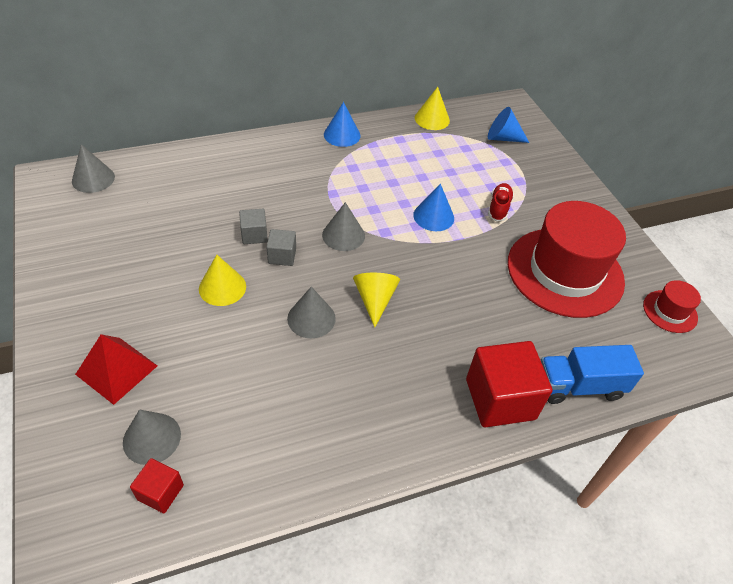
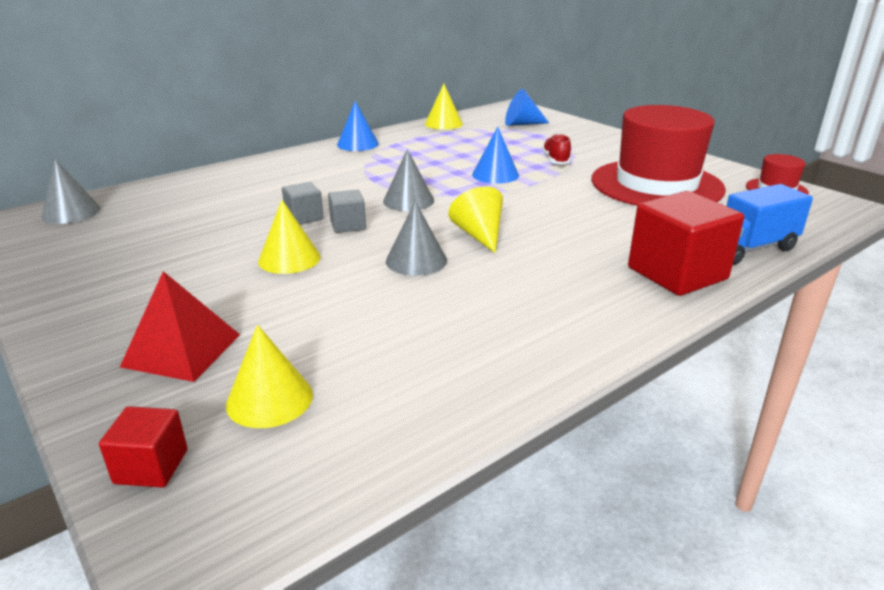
camera: 15 degrees left, 20 degrees down
grey cone [123,409,181,465] -> yellow cone [226,325,313,428]
red cube [130,458,184,513] -> red cube moved to [99,406,188,488]

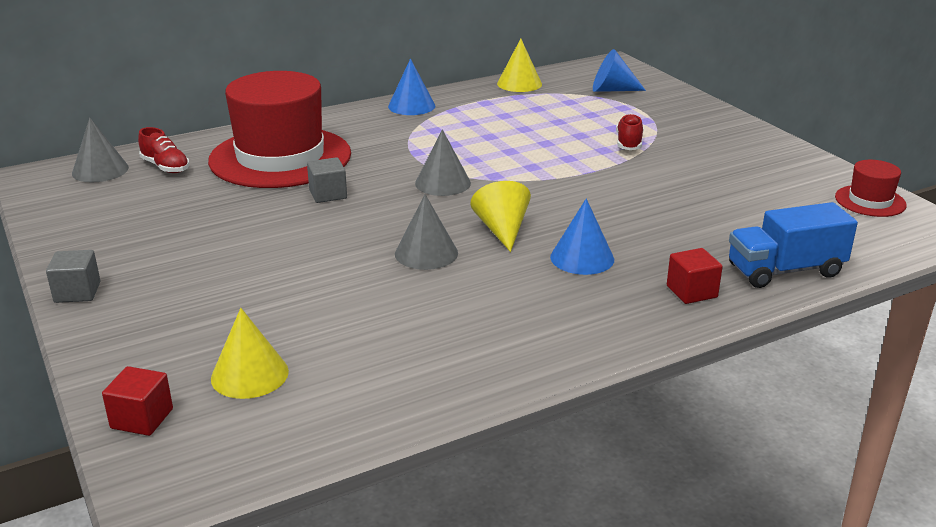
camera: 10 degrees right, 0 degrees up
red pyramid [120,271,240,382] -> none
yellow cone [258,200,320,274] -> none
grey cube [328,190,366,233] -> grey cube moved to [46,250,100,303]
blue cone [472,127,519,184] -> blue cone moved to [550,199,614,275]
red hat [591,105,726,206] -> red hat moved to [208,71,351,188]
red cube [628,191,744,296] -> red cube [667,248,723,304], size x0.51
none -> red shoe [138,127,190,173]

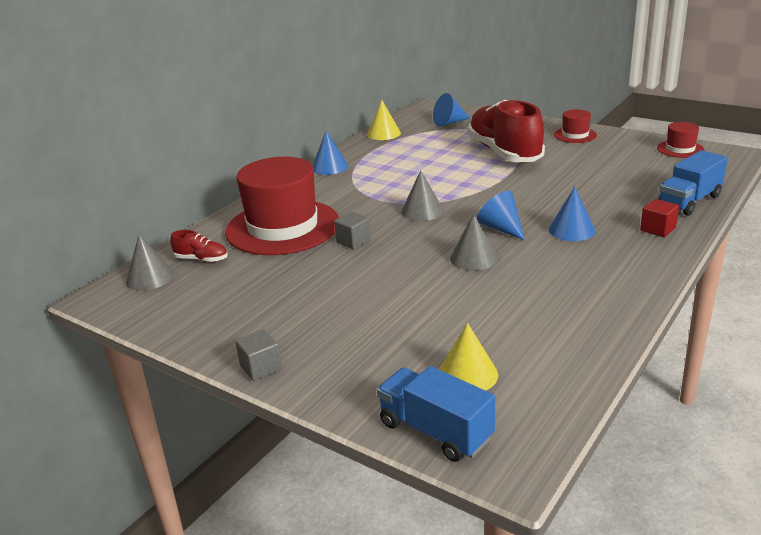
camera: 25 degrees left, 0 degrees up
red cube [102,366,173,436] -> blue truck [377,366,495,462]
yellow cone [470,181,531,252] -> blue cone [477,191,525,240]
red shoe [616,114,644,150] -> red shoe [468,100,545,162], size x2.42
none -> red hat [554,110,597,143]

